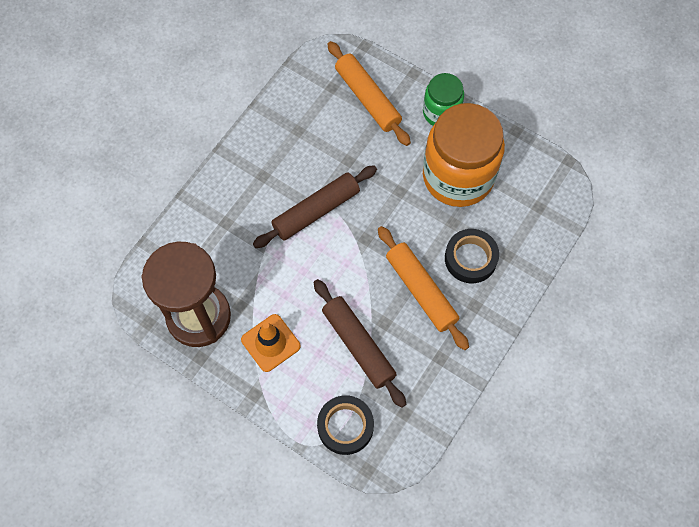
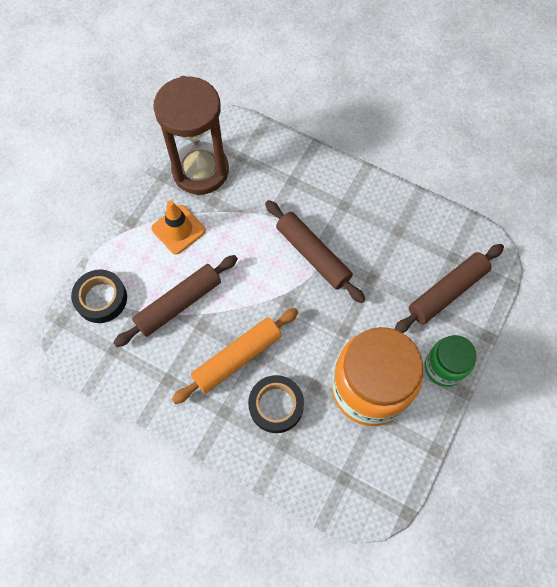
camera: 85 degrees right, 0 degrees up
orange rolling pin [327,41,411,146] -> brown rolling pin [395,244,504,333]

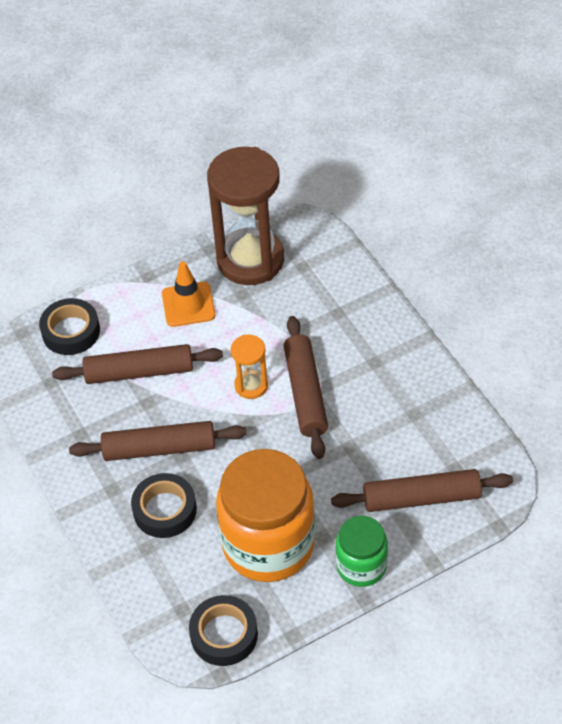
camera: 35 degrees right, 15 degrees down
orange rolling pin [172,308,299,404] -> brown rolling pin [69,421,247,461]
none -> black tape [189,595,258,666]
none -> orange hourglass [231,335,268,399]

